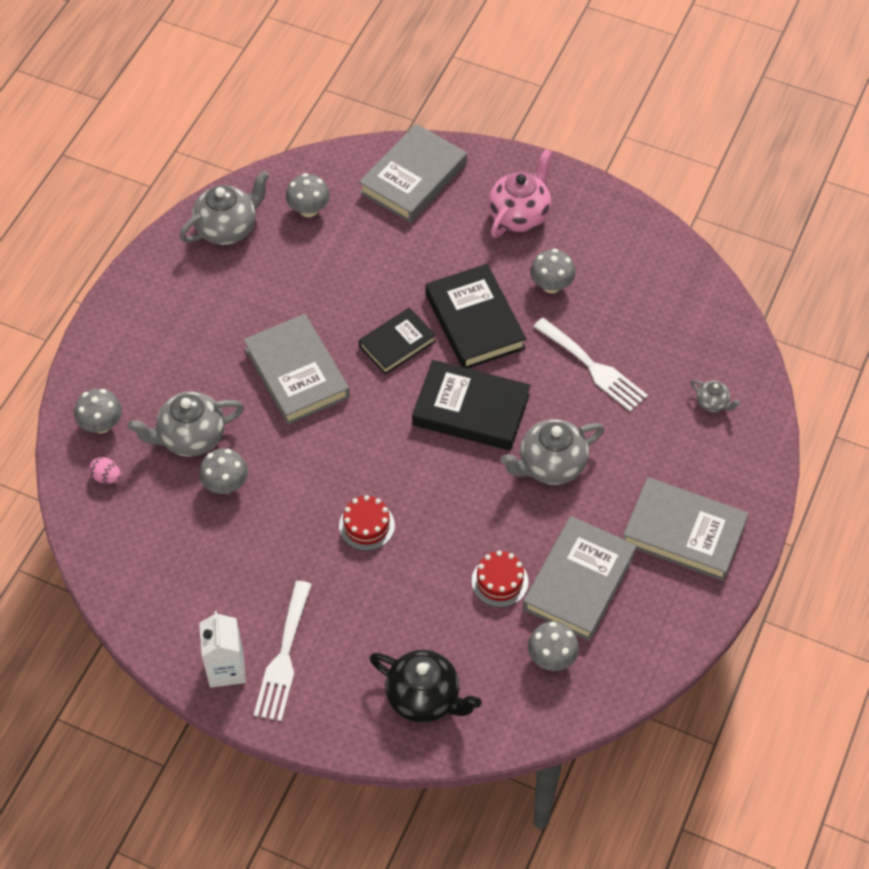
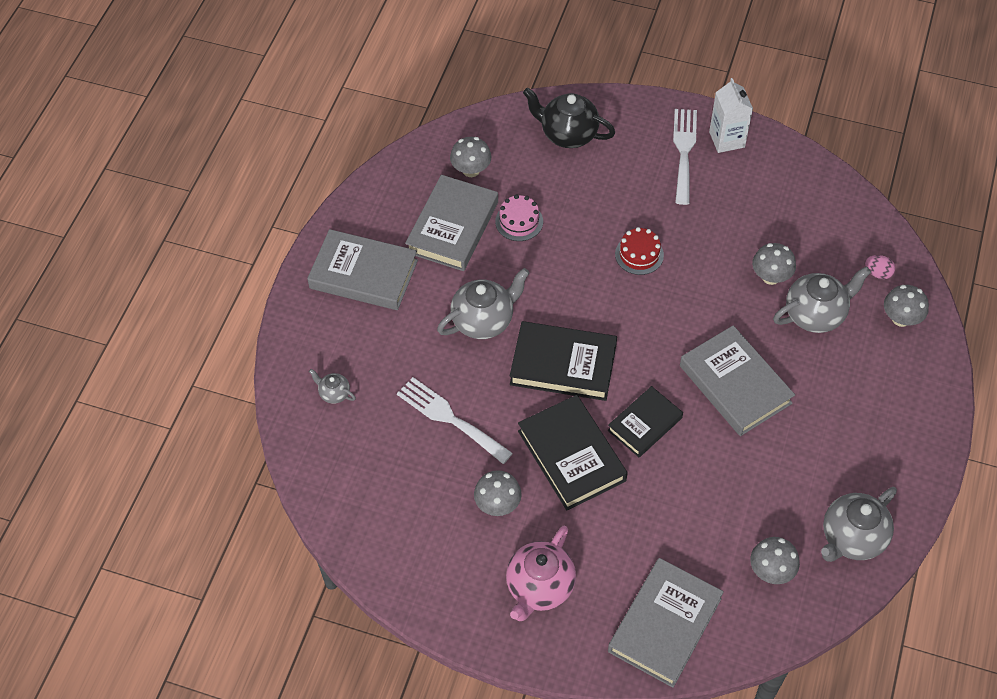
camera: 175 degrees right, 0 degrees up
red cake [471,551,528,607] -> pink cake [495,195,543,241]

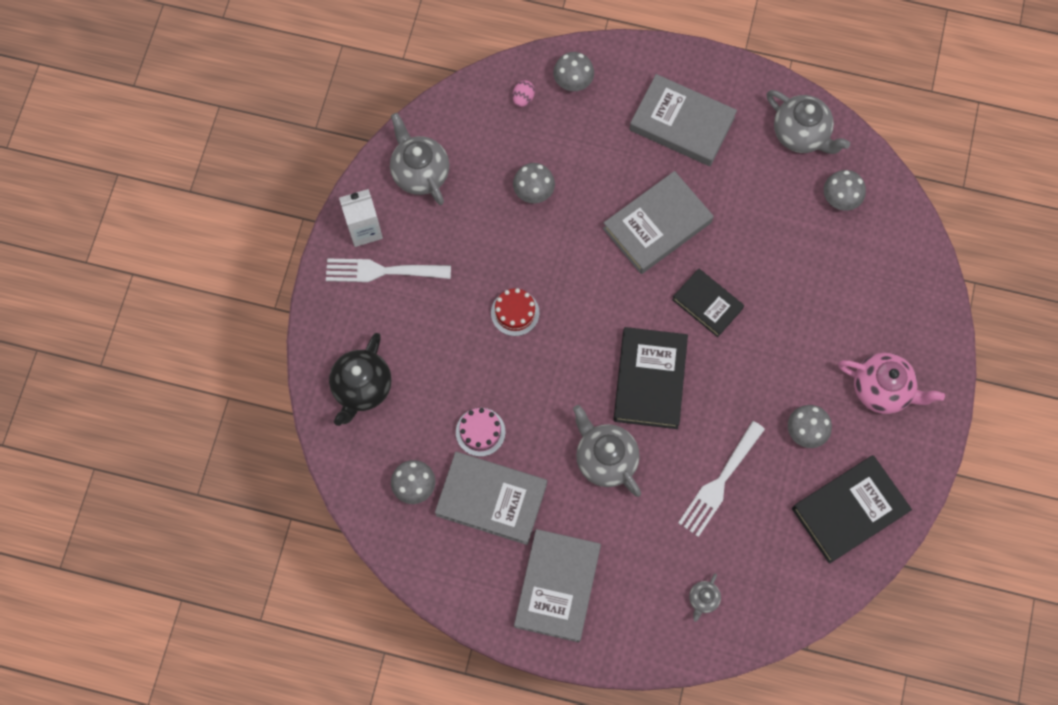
camera: 95 degrees left, 15 degrees up
black book [518,395,627,510] -> black book moved to [792,455,912,564]
grey book [608,558,724,688] -> grey book moved to [629,74,737,166]
grey teapot [773,266,871,333] -> grey teapot moved to [390,113,449,205]

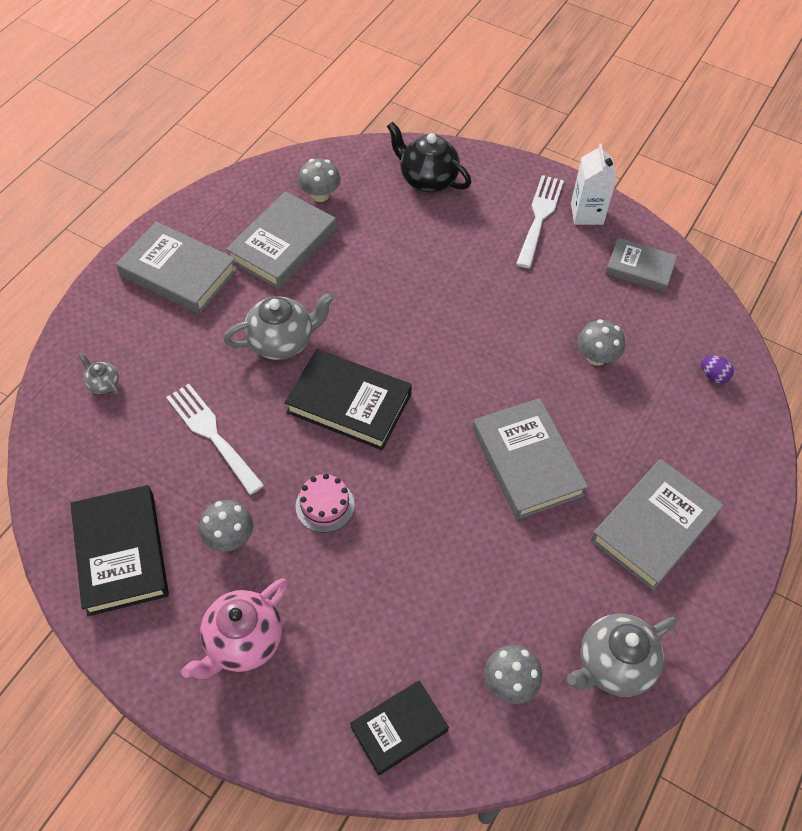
camera: 105 degrees right, 15 degrees down
grey teapot [390,113,449,205] -> grey book [605,238,677,292]
pink cake [456,408,505,457] -> pink cake moved to [296,474,355,533]
red cake [491,288,540,336] -> none
pink egg [513,80,535,107] -> purple egg [701,356,734,384]
grey mushroom [553,52,594,91] -> none
black book [672,268,744,337] -> black book moved to [350,680,449,775]

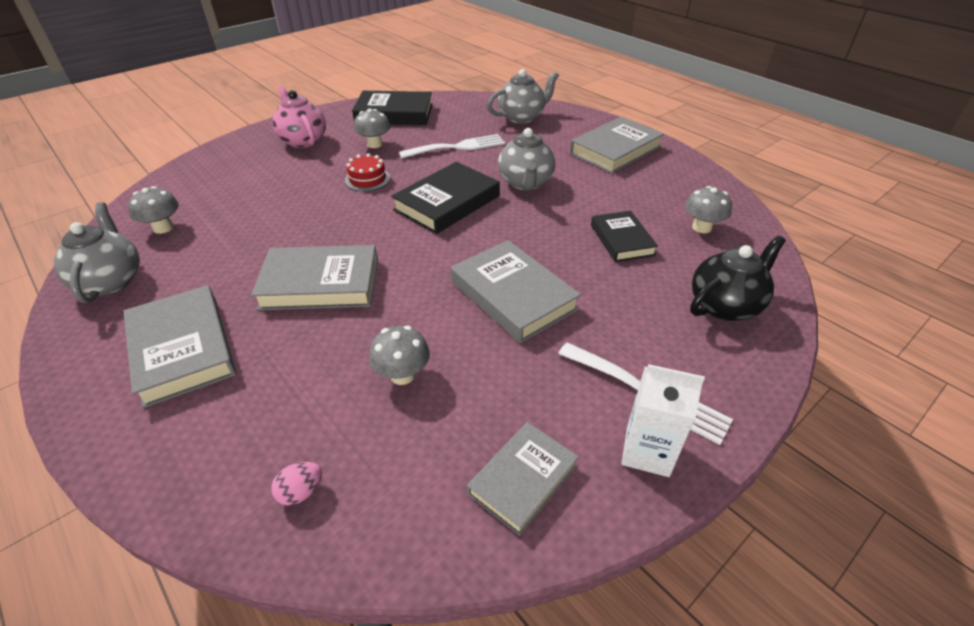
camera: 110 degrees right, 15 degrees down
grey teapot [79,353,119,395] -> grey teapot [487,69,559,124], size x2.03
grey book [226,191,337,289] -> grey book moved to [451,240,581,343]
pink cake [296,474,355,533] -> red cake [345,153,390,191]
black book [350,680,449,775] -> black book moved to [591,211,658,262]
purple egg [701,356,734,384] -> pink egg [271,462,322,506]

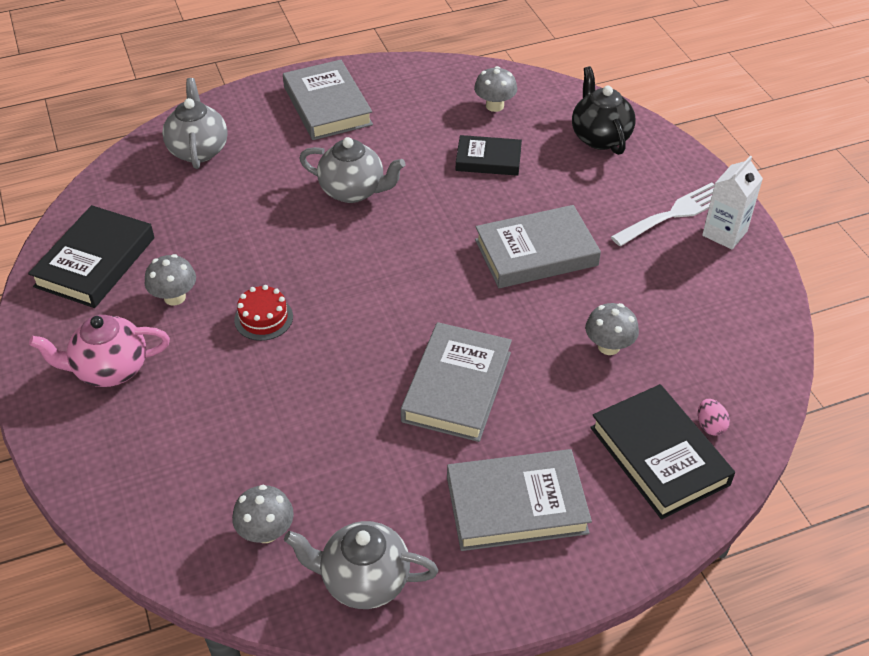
camera: 70 degrees left, 5 degrees up
black book [391,162,500,234] -> black book moved to [590,384,735,519]
white fork [399,134,505,159] -> none
grey book [467,422,579,536] -> none

